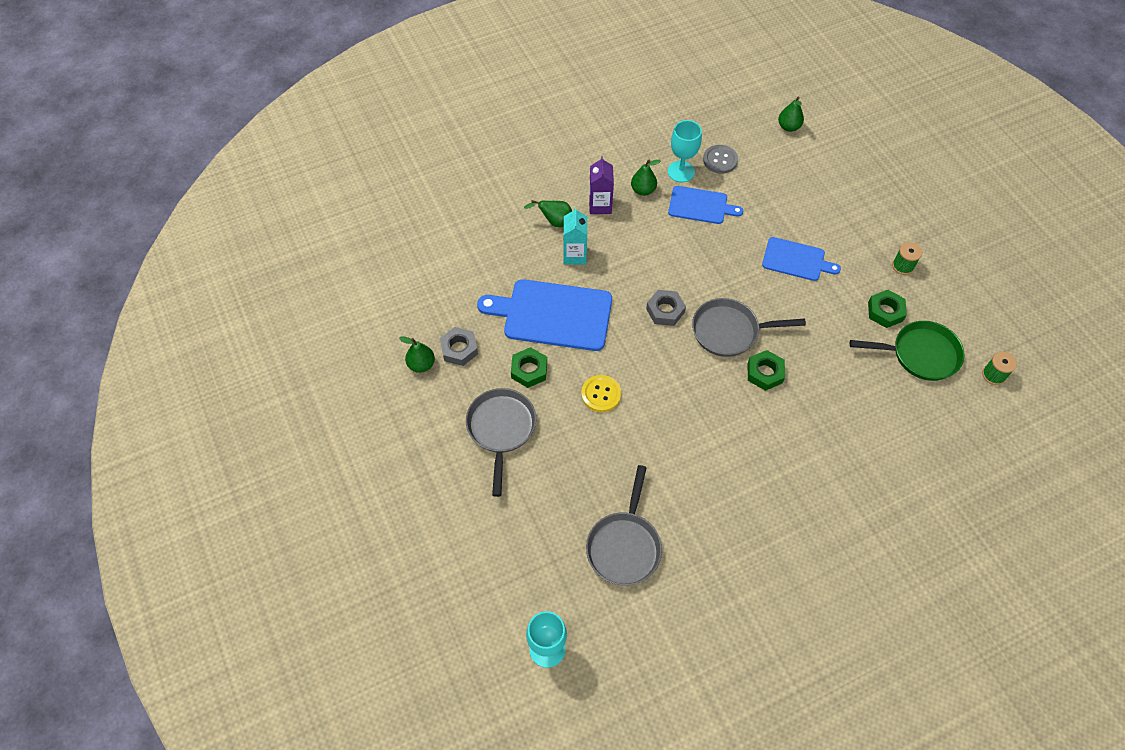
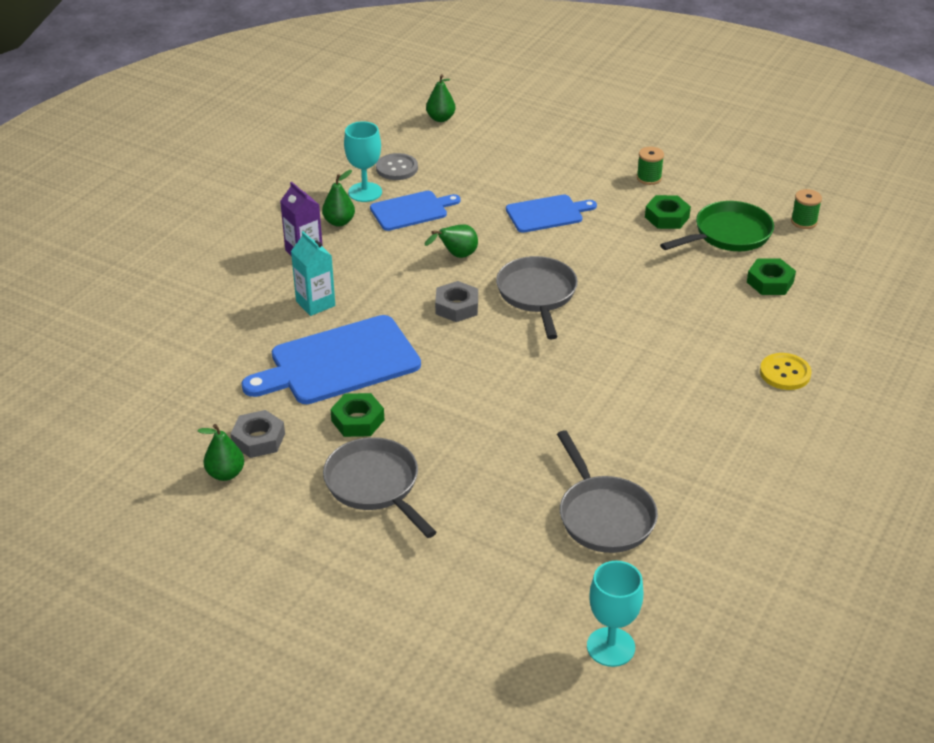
camera: 35 degrees left, 20 degrees down
green pear [524,200,572,227] -> green pear moved to [425,224,478,258]
yellow button [581,375,621,412] -> yellow button moved to [760,353,811,390]
grey pan [692,298,806,357] -> grey pan turned 120 degrees clockwise [496,256,578,339]
green nut [748,350,785,391] -> green nut moved to [747,259,796,295]

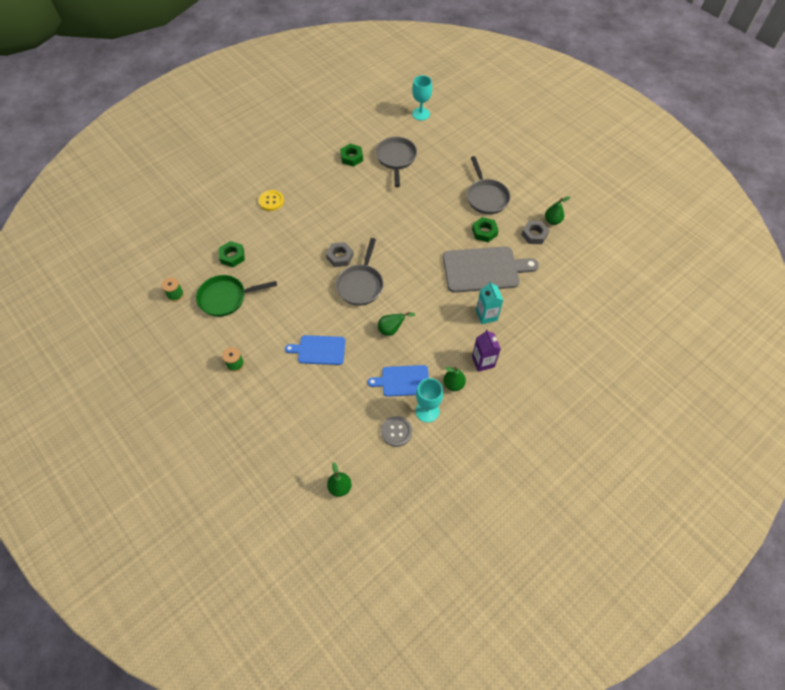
camera: 160 degrees left, 20 degrees up
blue cutting board [242,315,421,404] -> grey cutting board [443,246,539,293]
grey nut [435,281,478,322] -> grey nut moved to [326,242,354,267]
green nut [645,195,691,229] -> green nut moved to [340,144,363,167]

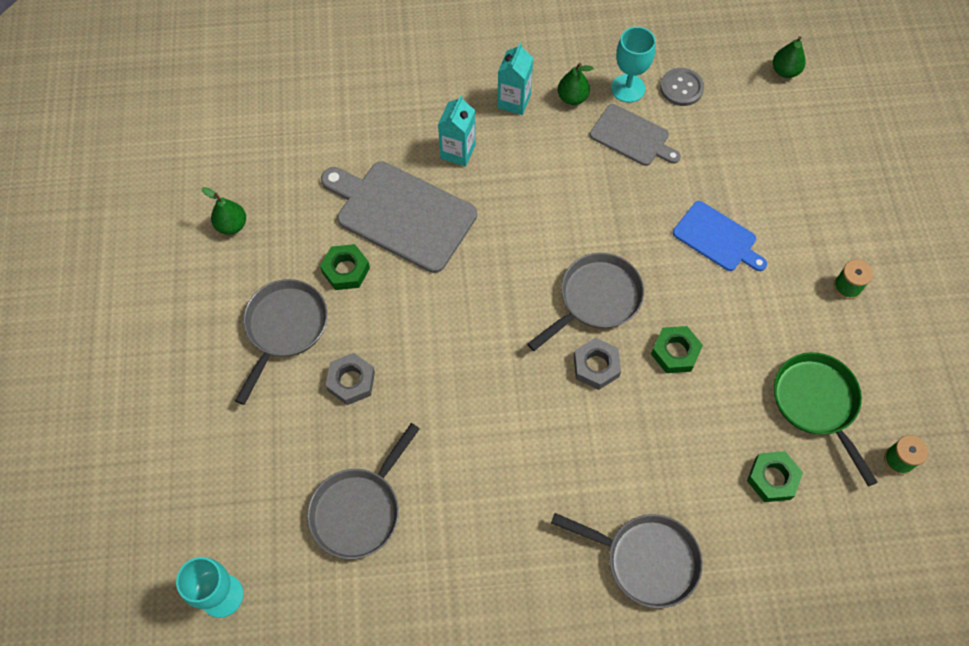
camera: 145 degrees left, 5 degrees up
green pan [196,275,277,317] -> green pan turned 135 degrees counterclockwise [774,352,877,487]
yellow button [258,190,284,211] -> grey pan [551,513,703,608]
green nut [340,144,363,167] -> green nut moved to [651,326,703,373]
blue cutting board [368,365,429,397] -> grey cutting board [590,104,681,166]
green pear [378,312,415,336] -> none
purple carton [472,329,501,372] -> turquoise carton [497,43,533,115]
grey nut [521,221,549,244] -> grey nut moved to [326,353,375,405]

